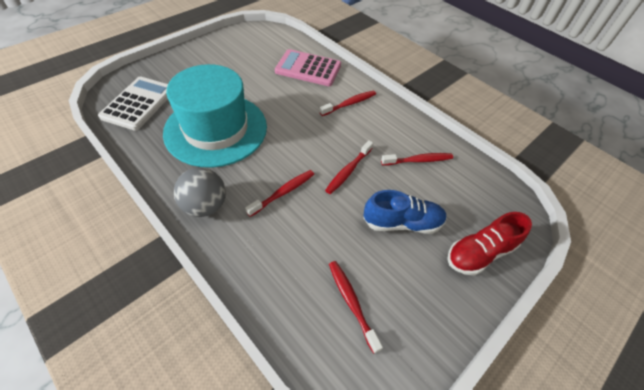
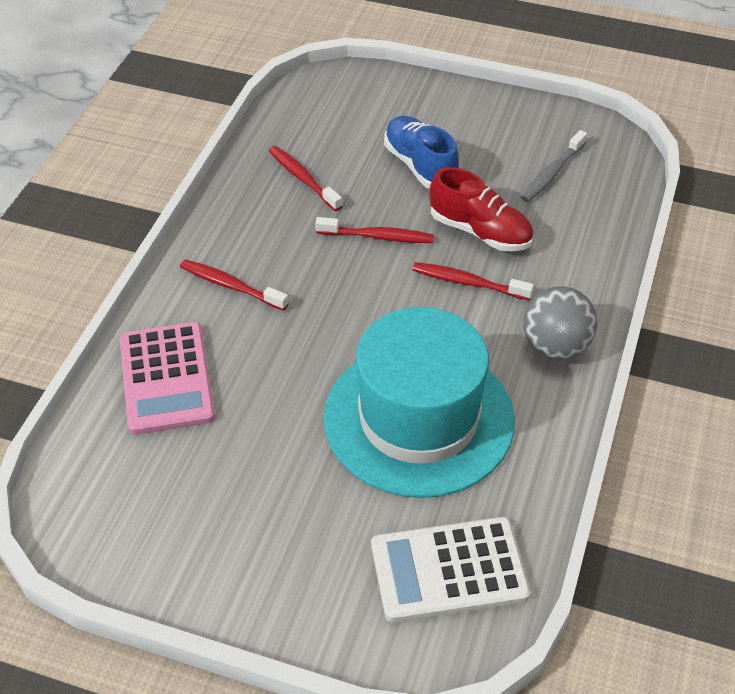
camera: 115 degrees left, 5 degrees down
red toothbrush [329,261,383,354] -> grey toothbrush [521,130,587,202]
red shoe [447,212,532,276] -> red shoe moved to [430,167,534,251]

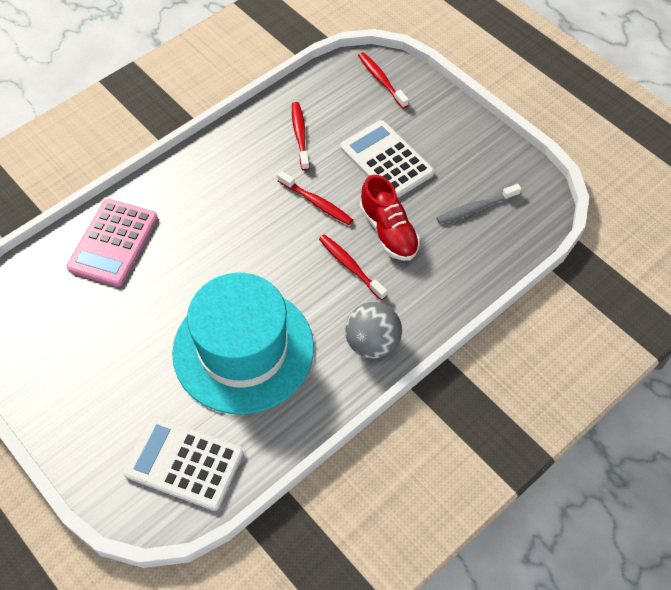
camera: 30 degrees right, 10 degrees up
red toothbrush [180,259,289,311] -> red toothbrush moved to [358,52,409,109]
blue shoe [384,116,459,189] -> white calculator [341,120,434,198]

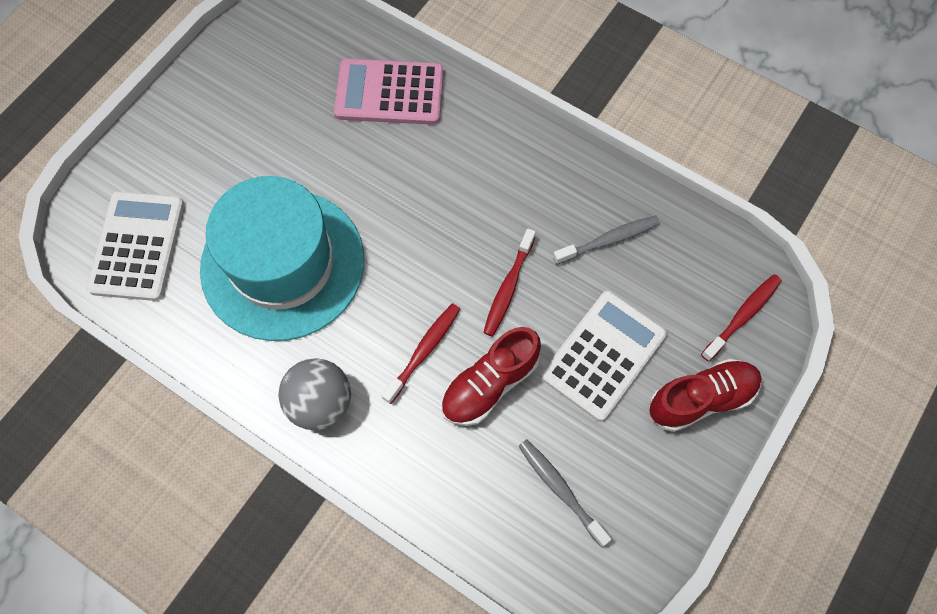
camera: 75 degrees right, 10 degrees up
red toothbrush [292,102,310,171] -> grey toothbrush [553,216,660,265]
none -> red shoe [649,359,762,432]

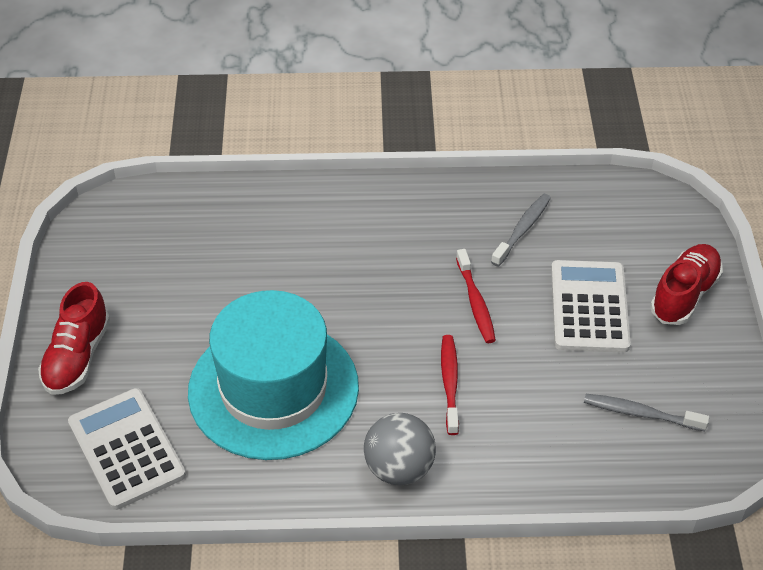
camera: 35 degrees left, 20 degrees down
pink calculator [334,59,444,125] -> none
red shoe [441,327,541,426] -> red shoe moved to [38,282,110,395]
red toothbrush [701,274,782,362] -> none

